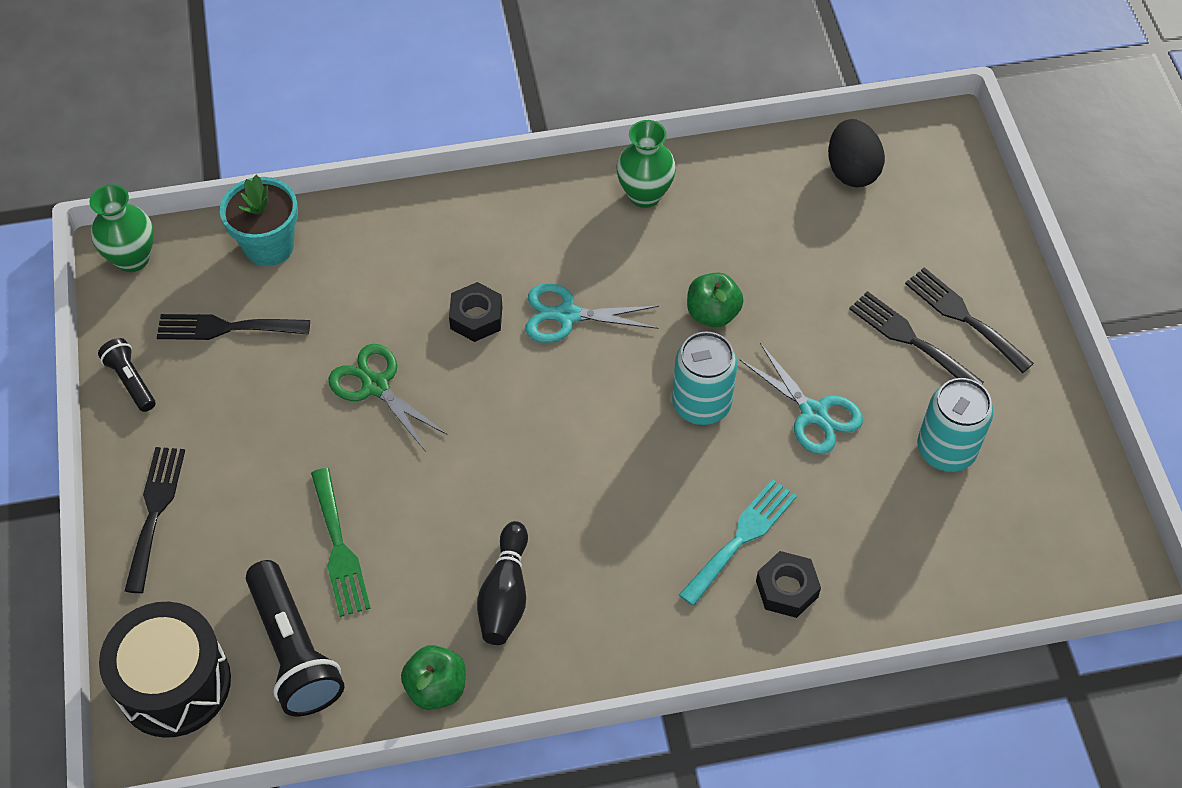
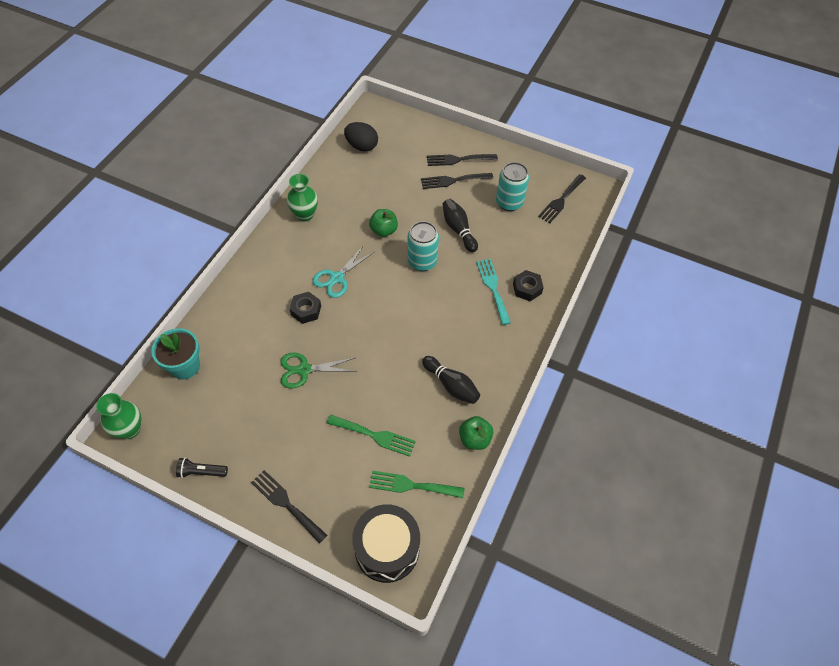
camera: 55 degrees left, 0 degrees up
black fork [157,314,310,340] -> black fork moved to [538,174,586,223]
black flashlight [246,560,345,716] -> green fork [369,471,465,498]
turquoise scissors [739,343,863,454] -> black bowling pin [443,199,478,252]

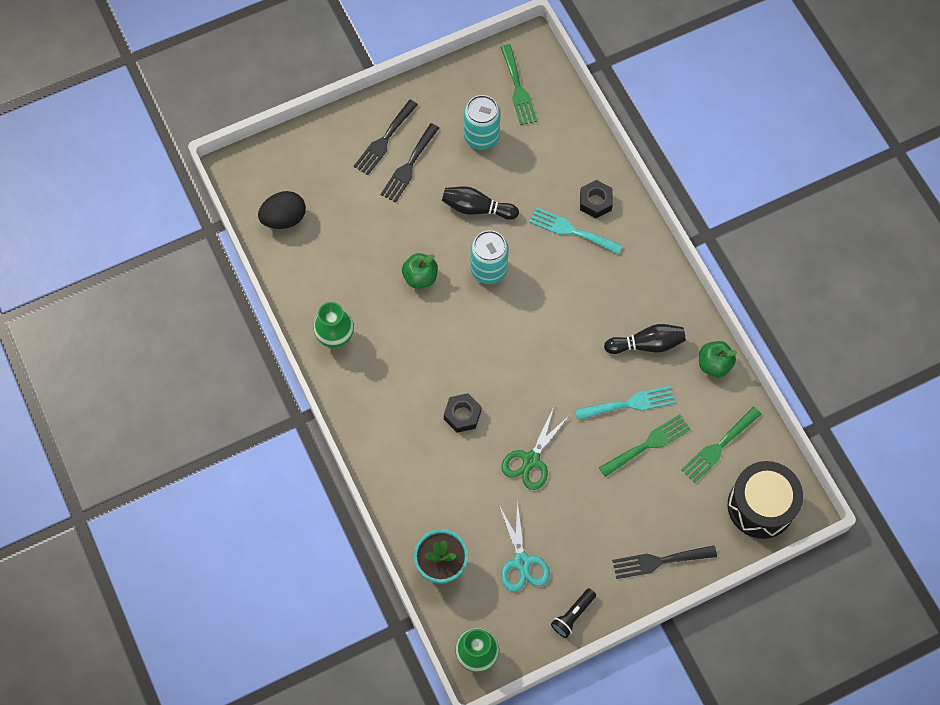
camera: 50 degrees left, 10 degrees up
turquoise scissors [312,245,374,298] -> turquoise scissors moved to [499,501,550,592]
black fork [538,174,586,223] -> green fork [501,44,537,125]
none -> turquoise fork [575,386,675,420]

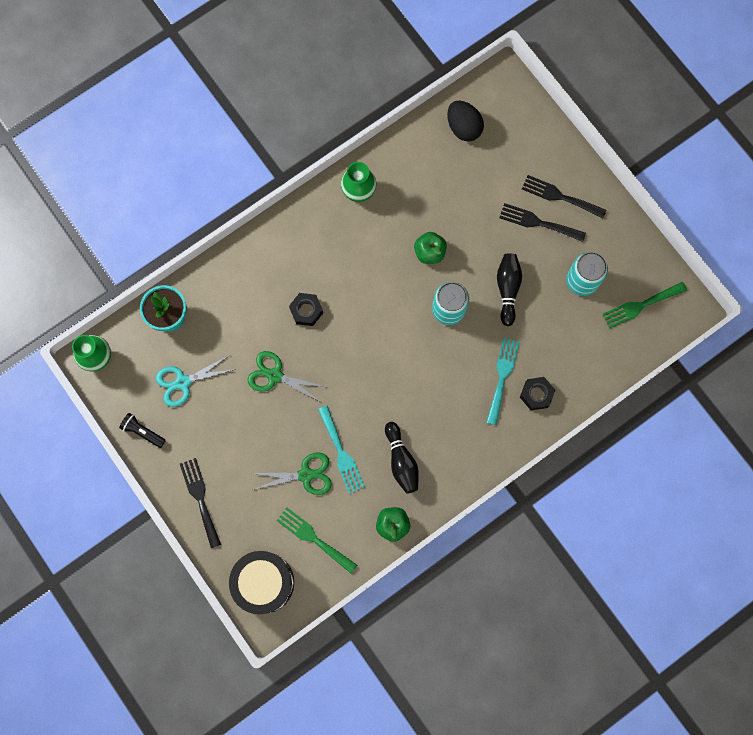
camera: 80 degrees right, 10 degrees up
green fork [599,414,691,477] -> green scissors [252,452,332,495]

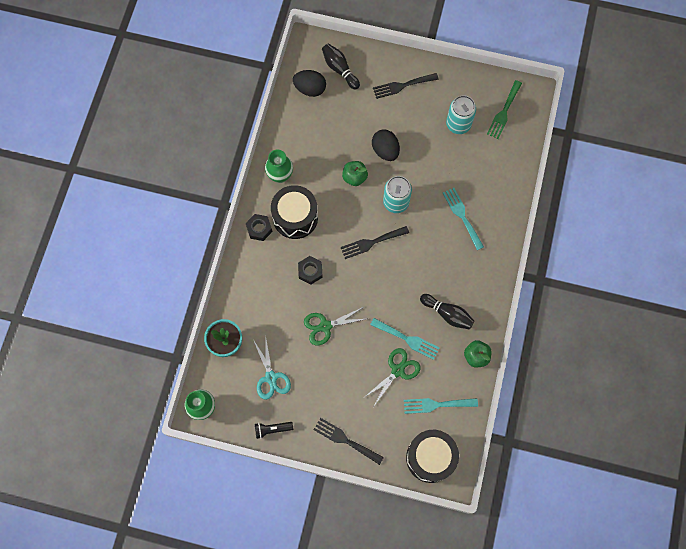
camera: 40 degrees left, 5 degrees down
turquoise scissors [156,355,236,407] -> turquoise scissors turned 45 degrees counterclockwise [254,334,291,400]
green fork [277,507,357,573] -> turquoise fork [404,398,478,414]
black bowling pin [497,253,522,326] -> black bowling pin moved to [322,44,360,90]
black fork [499,203,586,242] -> black fork moved to [341,226,409,259]
black nut [520,377,555,410] -> black nut moved to [246,214,273,241]
none -> black drum [271,185,318,239]
none -> black egg [372,129,400,161]

